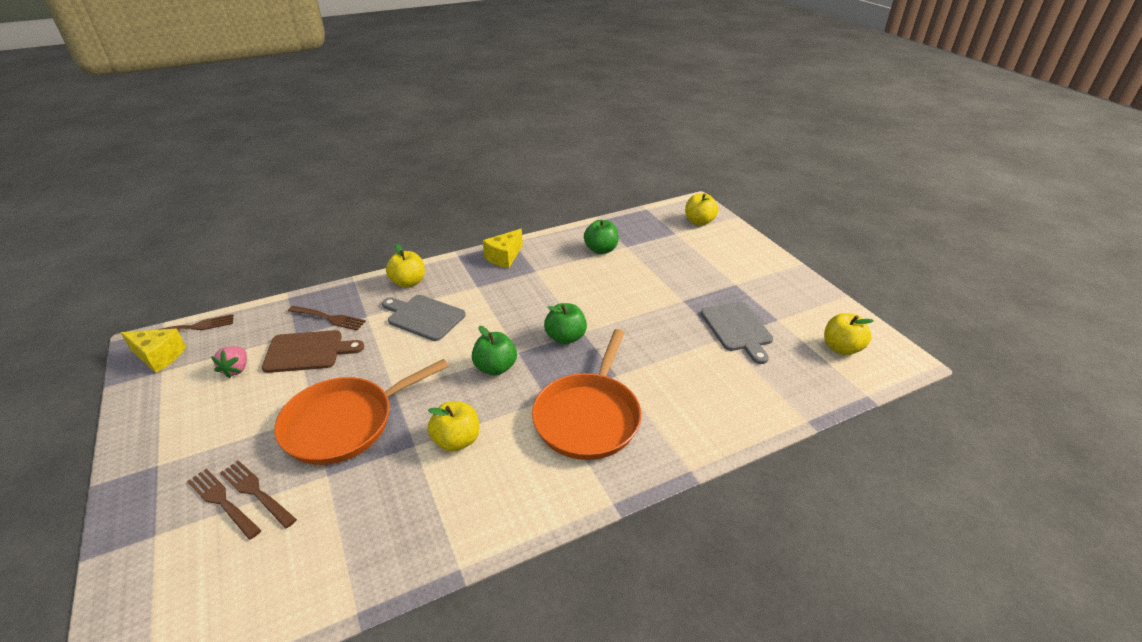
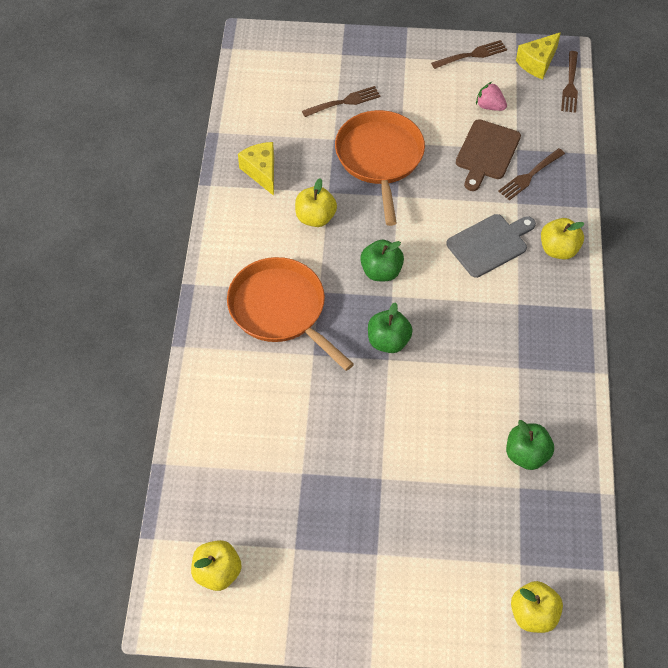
camera: 120 degrees right, 20 degrees up
brown fork [187,468,261,540] -> brown fork moved to [431,40,507,69]
yellow cheese [483,229,523,268] -> yellow cheese moved to [238,142,274,196]
grey cutting board [701,302,773,364] -> none

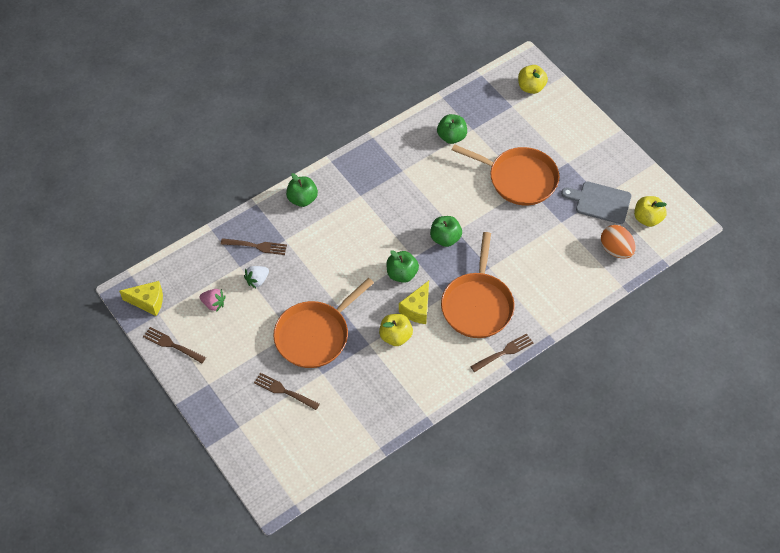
camera: 130 degrees left, 0 degrees up
yellow cheese [238,142,274,196] -> yellow cheese moved to [399,281,429,324]
grey cutting board [446,214,536,278] -> grey cutting board moved to [561,182,631,224]
brown cutting board [456,119,521,191] -> white strawberry [244,266,269,288]
pink strawberry [476,82,507,111] -> pink strawberry turned 60 degrees counterclockwise [200,289,226,312]
yellow apple [541,218,585,260] -> green apple [286,173,318,207]
brown fork [561,51,578,113] -> brown fork moved to [470,333,533,372]
none -> orange pan [452,144,559,206]
none -> orange egg [601,225,636,259]

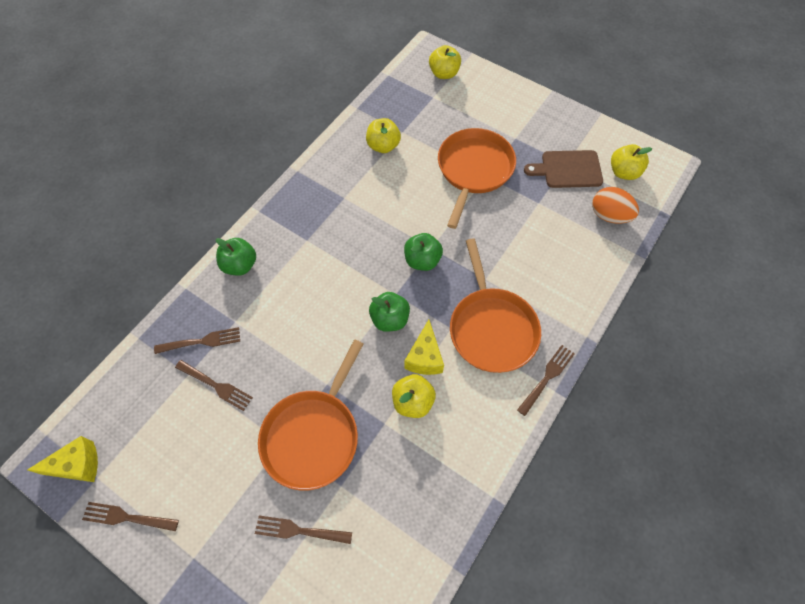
camera: 20 degrees left, 5 degrees up
pink strawberry [200,289,226,312] -> none
white strawberry [244,266,269,288] -> brown fork [175,360,253,411]
green apple [437,114,467,144] -> yellow apple [366,118,401,153]
orange pan [452,144,559,206] -> orange pan turned 75 degrees counterclockwise [438,128,516,229]
grey cutting board [561,182,631,224] -> brown cutting board [524,150,603,188]

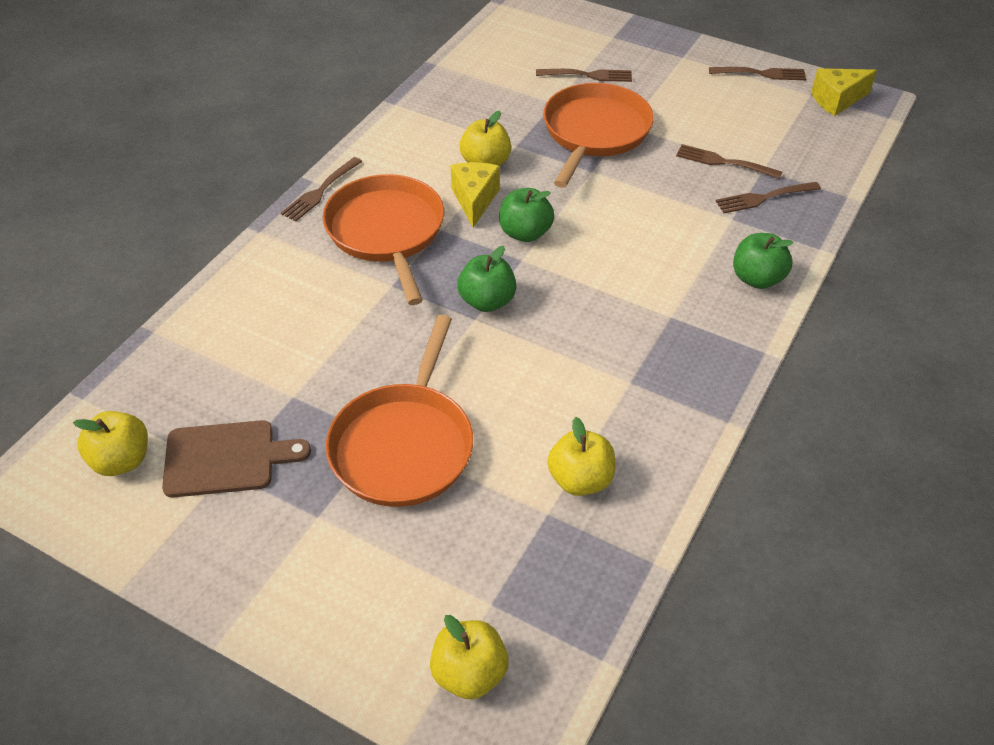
camera: 175 degrees right, 15 degrees down
orange egg [592,187,639,224] -> none

